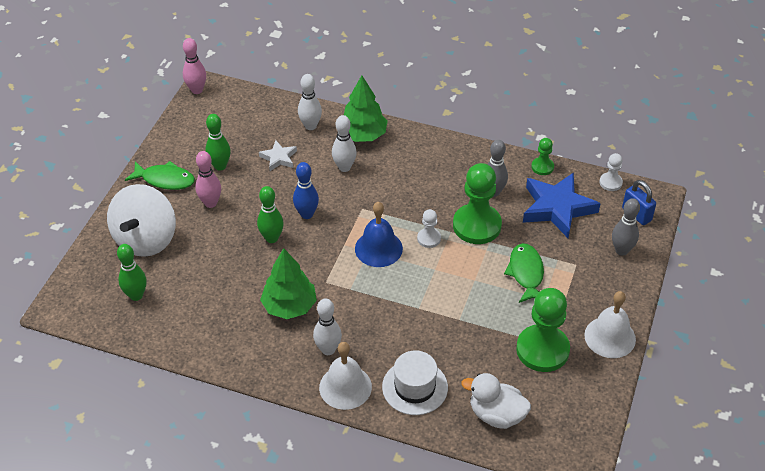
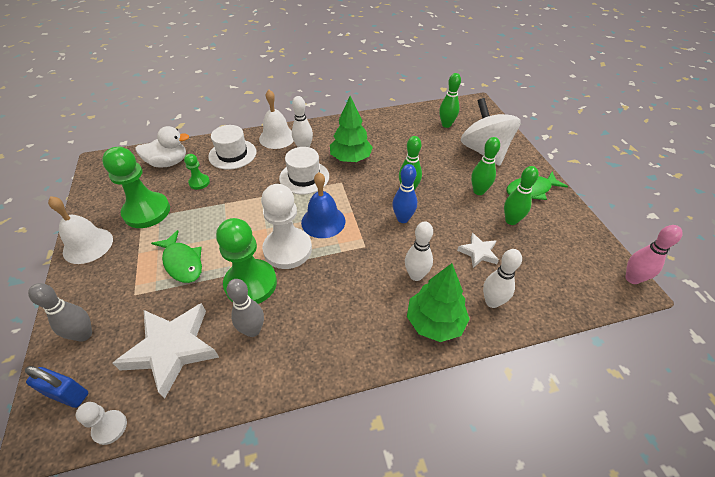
camera: 145 degrees right, 0 degrees up
pink bowling pin [195,151,221,208] -> green bowling pin [471,137,500,195]
white pawn [417,209,441,248] -> white pawn [261,184,312,269], size x2.07
blue star [523,172,601,238] -> white star [113,303,219,399]
green pawn [531,138,554,175] -> green pawn moved to [184,154,210,190]
none -> white hat [279,147,329,195]

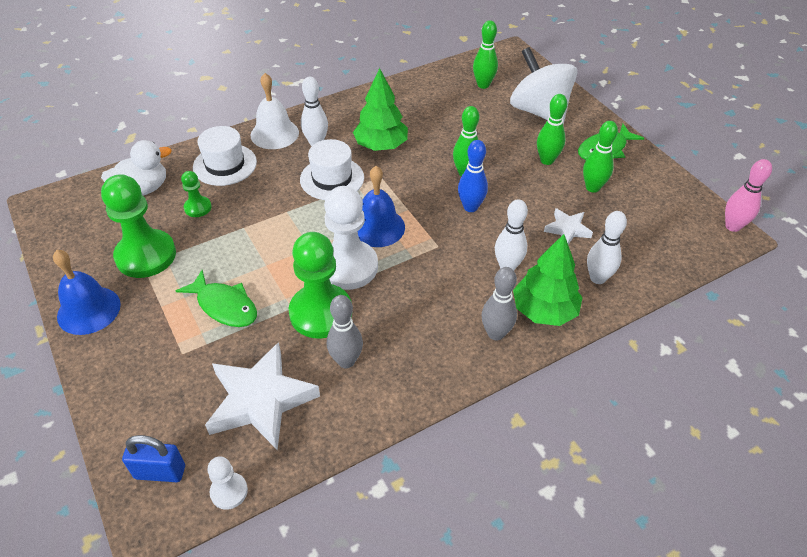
camera: 15 degrees left, 0 degrees up
grey bowling pin [28,283,92,342] -> grey bowling pin moved to [482,267,517,340]
white bell [48,196,113,264] -> blue bell [53,250,121,335]

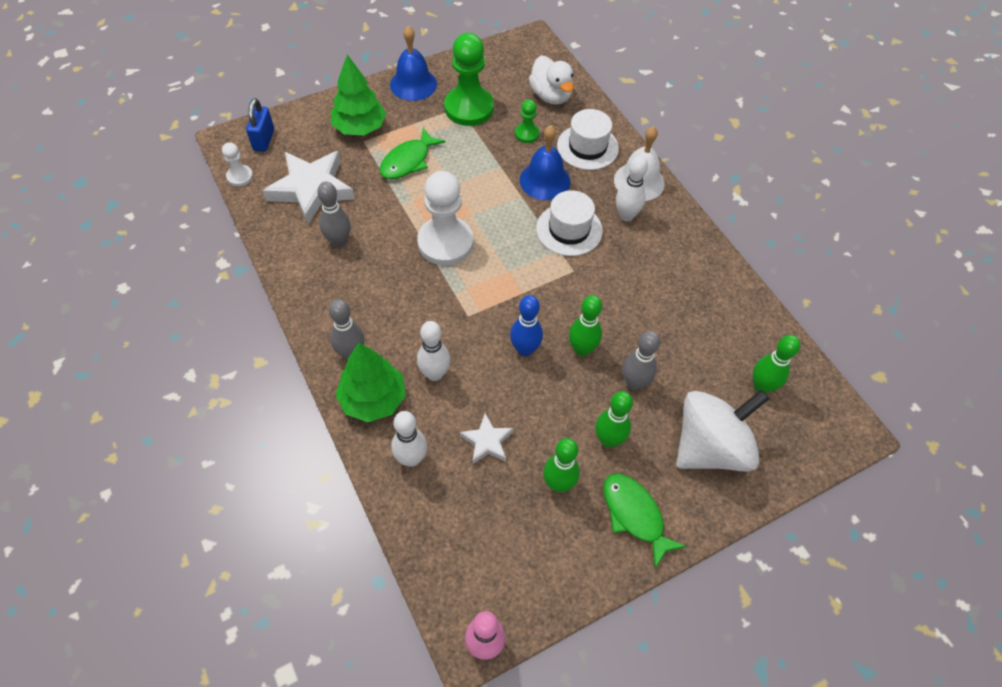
camera: 90 degrees right, 10 degrees up
green pawn [289,232,352,339] -> none
green tree [353,68,408,151] -> green tree moved to [331,54,386,135]
blue bell [357,166,405,247] -> blue bell moved to [520,125,570,200]
none -> grey bowling pin [622,331,660,390]

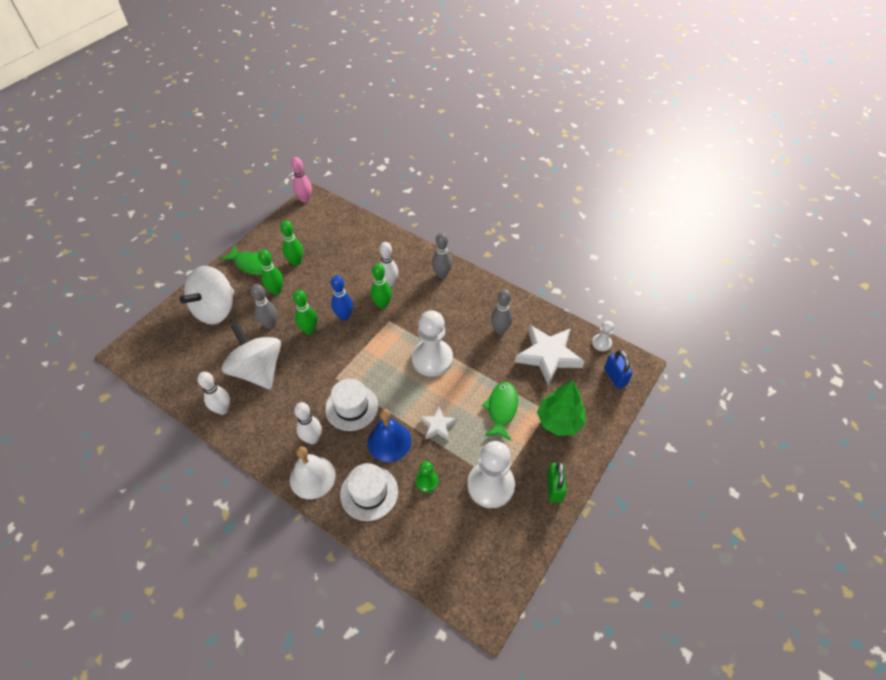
camera: 155 degrees right, 5 degrees down
green tree [335,343,406,422] -> none
blue bell [390,26,437,101] -> green padlock [547,462,567,503]
white bowling pin [391,411,428,467] -> white bowling pin moved to [197,372,230,415]
green pawn [444,33,494,126] -> white pawn [467,441,515,508]
white star [460,413,513,465] -> white star moved to [420,406,457,441]
white duck [529,55,574,105] -> none
green bowling pin [753,335,800,393] -> green bowling pin moved to [371,263,392,309]
none -> white spinning top [222,322,281,389]

